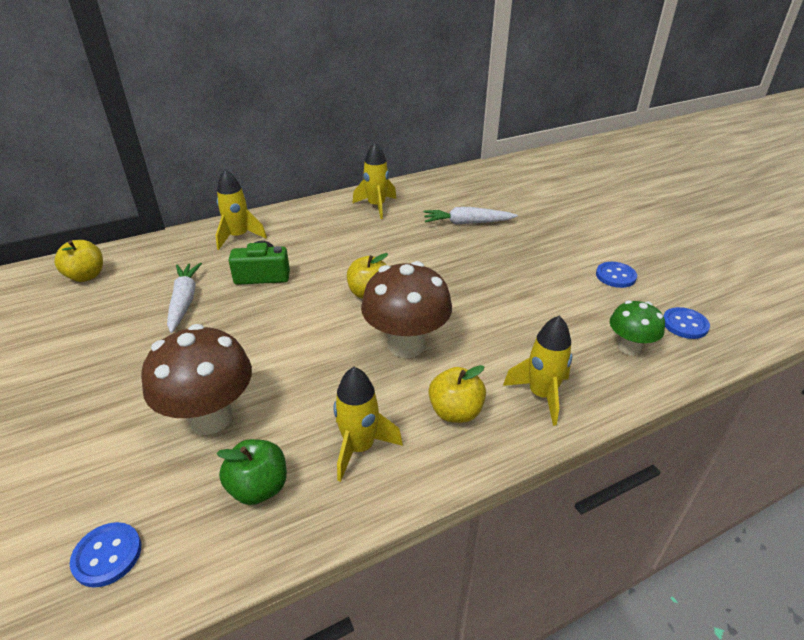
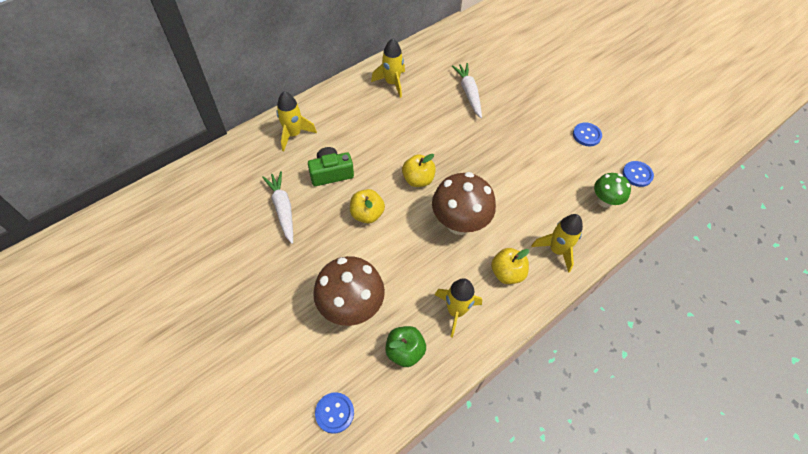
camera: 15 degrees left, 20 degrees up
yellow apple [54,240,103,282] -> yellow apple moved to [350,189,385,223]
white carrot [424,207,518,225] -> white carrot turned 90 degrees clockwise [452,63,482,118]

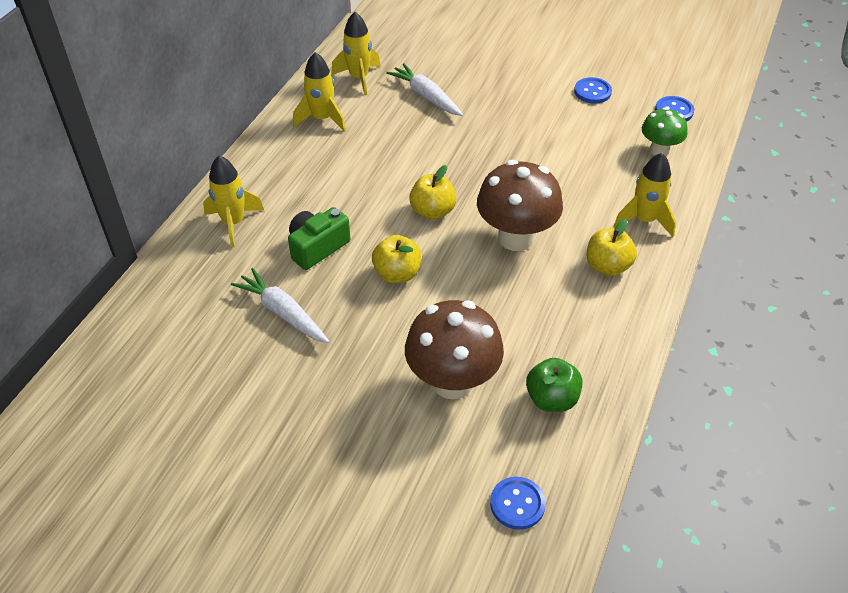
camera: 25 degrees left, 10 degrees down
yellow rocket [435,278,482,338] -> yellow rocket moved to [331,12,381,95]

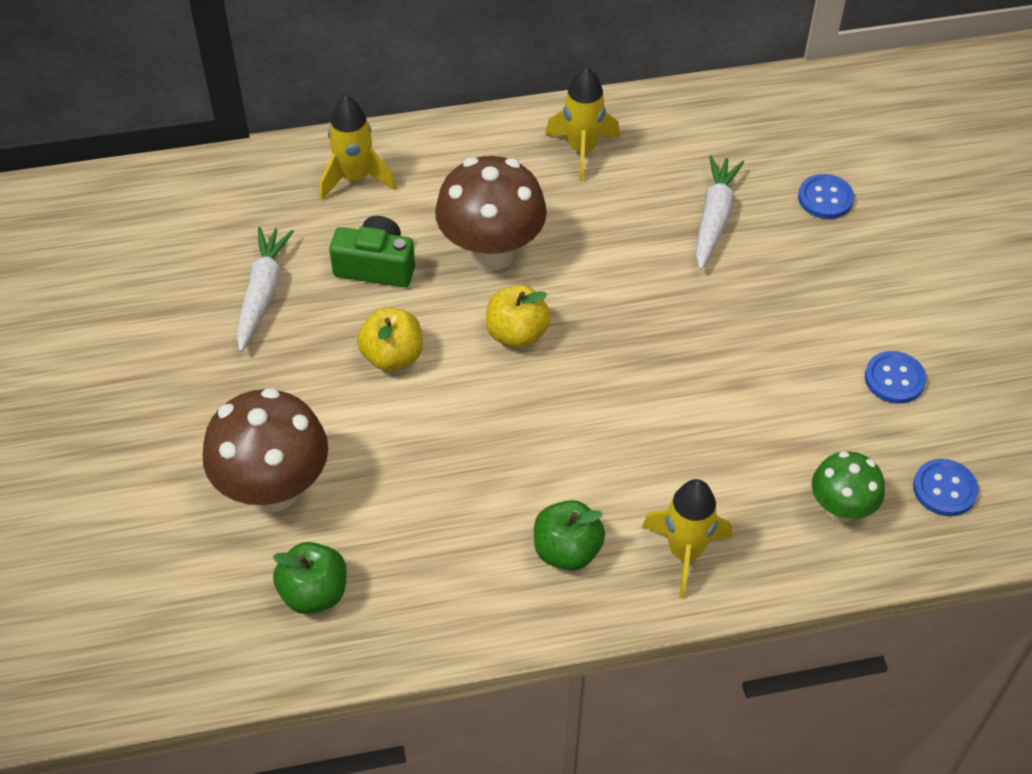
camera: 55 degrees right, 5 degrees up
yellow rocket [331,12,381,95] -> none
brown mushroom [477,160,563,251] -> brown mushroom moved to [435,156,547,271]
blue button [490,477,546,530] -> blue button moved to [798,174,854,219]
yellow apple [587,219,637,276] -> green apple [534,500,605,571]

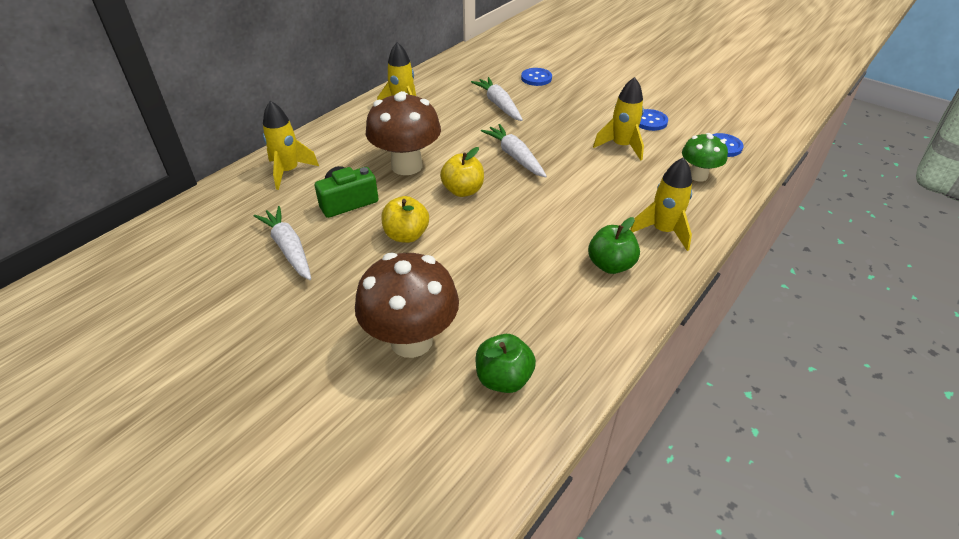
camera: 40 degrees left, 10 degrees down
none -> white carrot [481,124,547,178]
none -> yellow rocket [593,77,644,160]

